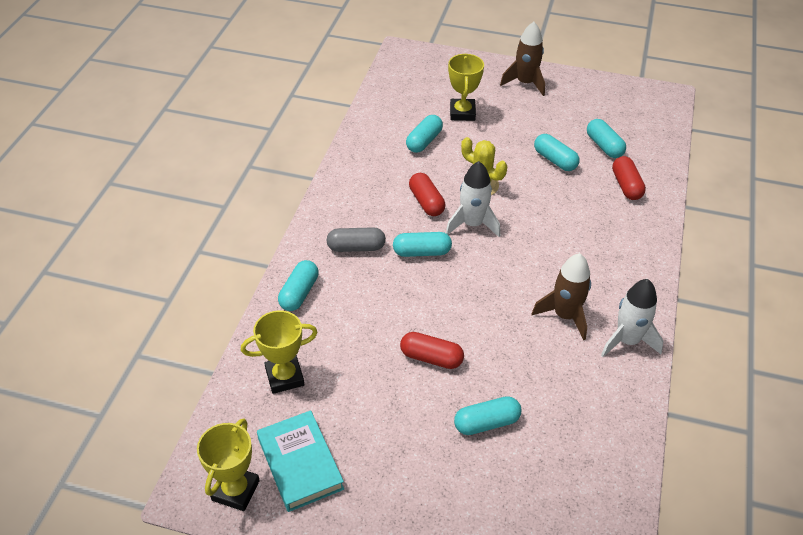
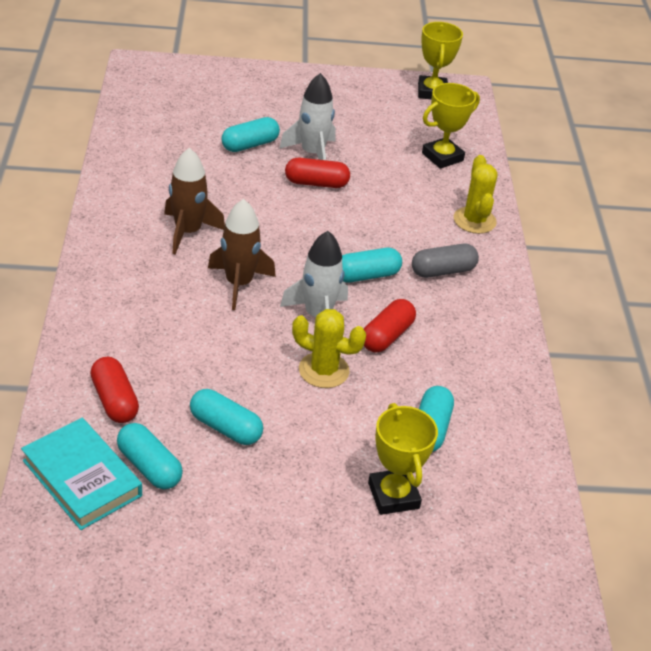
camera: 160 degrees right, 5 degrees down
turquoise book [257,410,344,512] -> turquoise book moved to [21,418,142,530]
turquoise capsule [278,260,319,311] -> yellow cactus [454,155,498,234]
red capsule [409,173,445,216] -> red capsule turned 75 degrees clockwise [364,299,416,353]
brown rocket [500,22,545,96] -> brown rocket moved to [208,199,276,310]
white rocket [601,279,663,357] -> white rocket moved to [279,73,336,160]

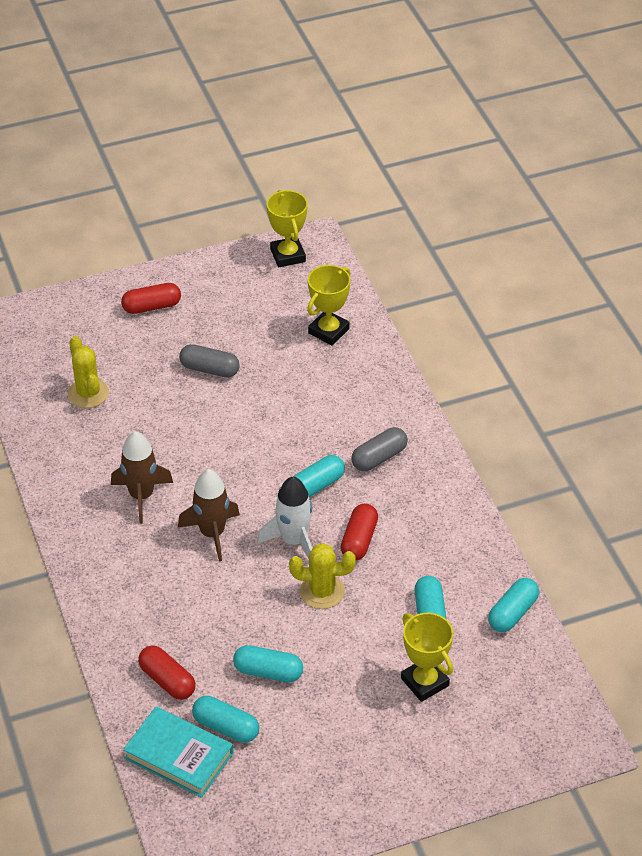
camera: 15 degrees left, 5 degrees up
turquoise capsule [222,117,280,152] -> turquoise capsule moved to [488,578,539,632]
white rocket [279,73,336,160] -> grey capsule [179,344,240,377]
red capsule [285,158,350,188] -> red capsule moved to [121,283,181,314]
yellow cactus [454,155,498,234] -> yellow cactus moved to [67,336,109,408]

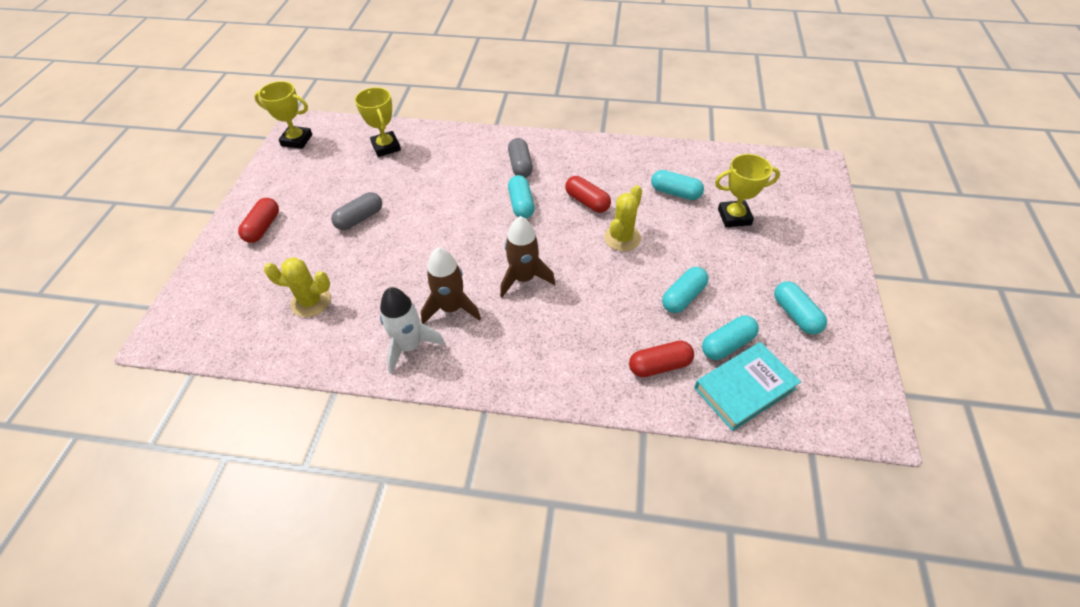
camera: 60 degrees left, 5 degrees up
white rocket [258,477,312,559] -> white rocket moved to [380,287,445,374]
turquoise capsule [488,578,539,632] -> turquoise capsule moved to [774,282,827,334]

